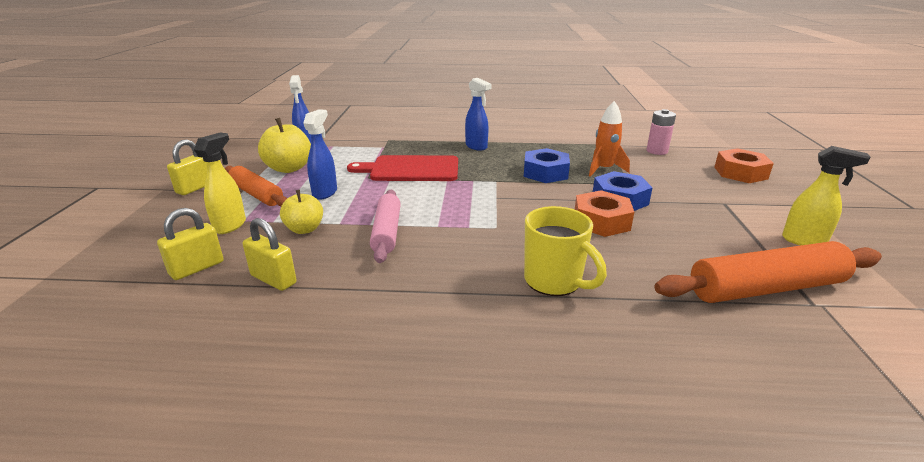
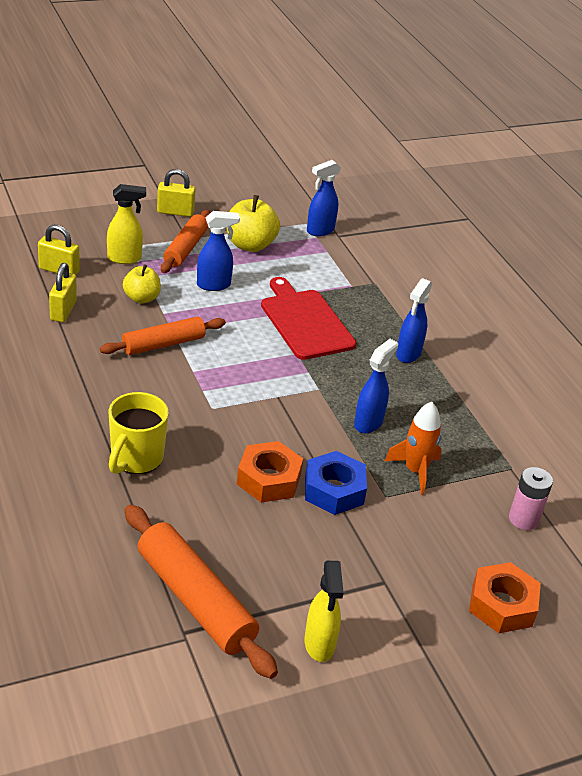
camera: 60 degrees right, 10 degrees up
pink rolling pin [370,190,401,263] -> orange rolling pin [100,317,226,355]
blue nut [524,148,570,183] -> blue spray bottle [354,339,398,433]

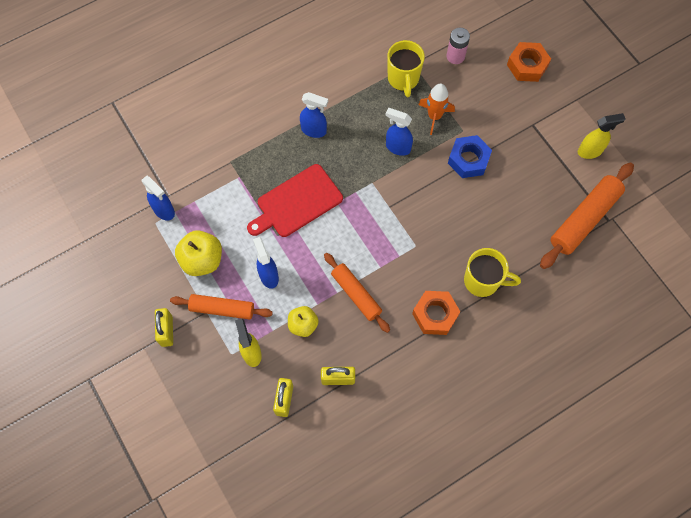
camera: 95 degrees left, 30 degrees up
orange nut [237,441,303,503] -> orange nut moved to [412,291,460,335]
none -> yellow mug [388,40,425,97]

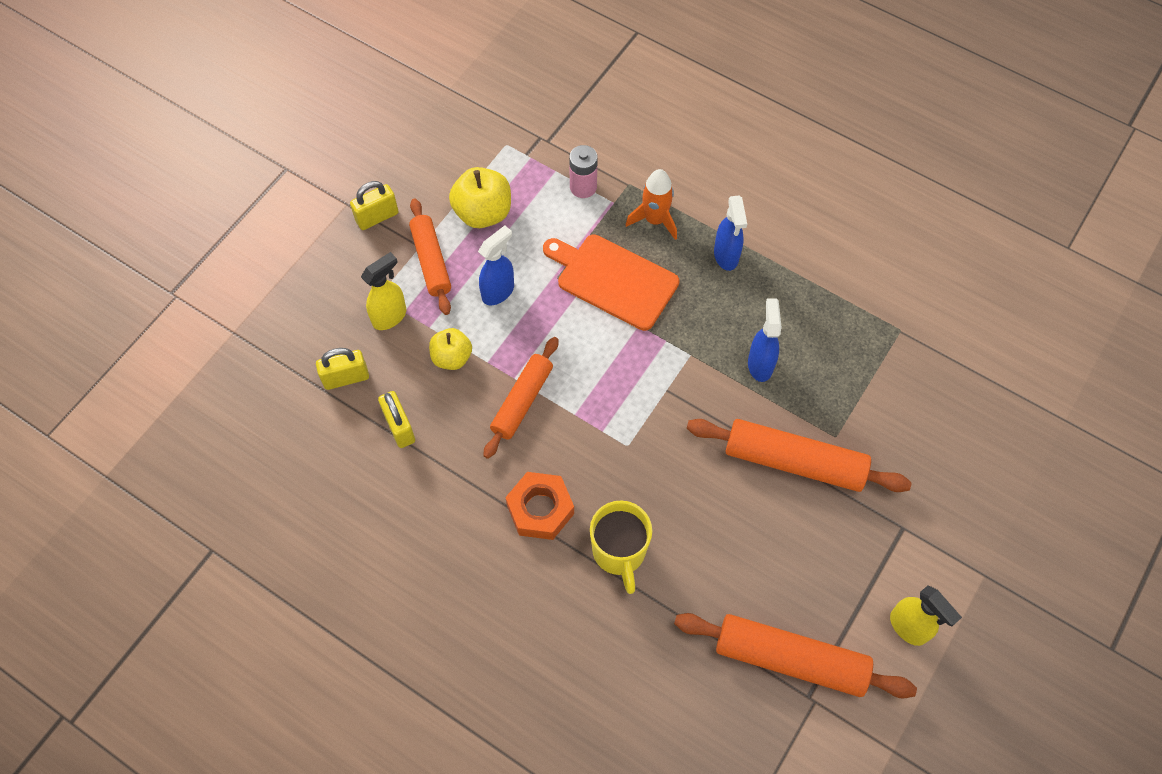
camera: 65 degrees right, 5 degrees down
blue spray bottle [142,176,175,220] -> none
red cutting board [247,164,343,237] -> orange cutting board [543,234,680,331]
yellow mug [388,40,425,97] -> none
orange rocket [418,83,455,135] -> orange rocket moved to [625,169,677,240]
pink battery [446,28,470,64] -> pink battery moved to [569,145,598,198]
blue nut [448,135,492,178] -> orange rolling pin [686,419,912,492]
orange nut [507,42,551,82] -> none

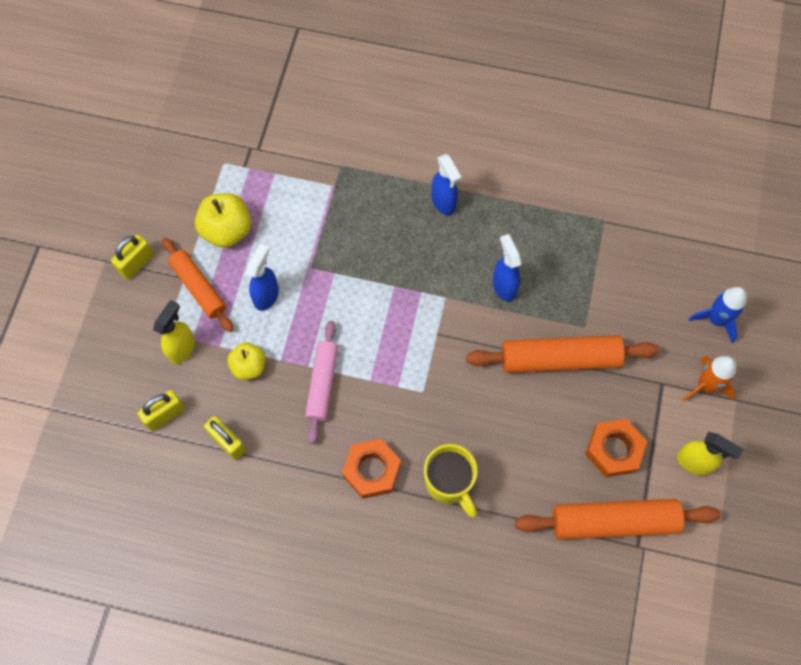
camera: 20 degrees left, 5 degrees up
orange rolling pin [483,337,559,459] -> pink rolling pin [305,321,338,444]
orange cutting board [543,234,680,331] -> none
pink battery [569,145,598,198] -> none
orange rocket [625,169,677,240] -> orange rocket moved to [683,356,736,401]
none -> orange nut [585,419,647,477]
none -> blue rocket [689,287,747,343]

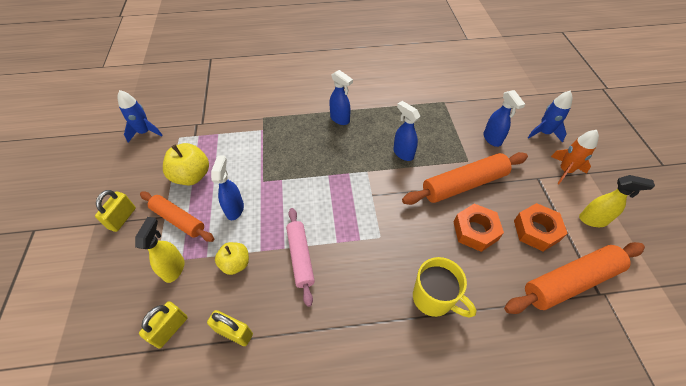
camera: 20 degrees left, 15 degrees down
orange nut [342,439,401,499] -> orange nut moved to [454,203,504,252]
none -> blue rocket [117,90,163,143]
none -> blue spray bottle [483,90,525,147]

